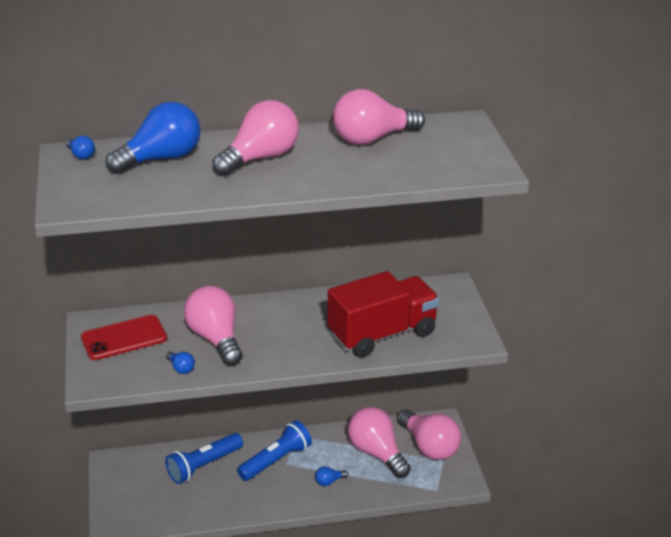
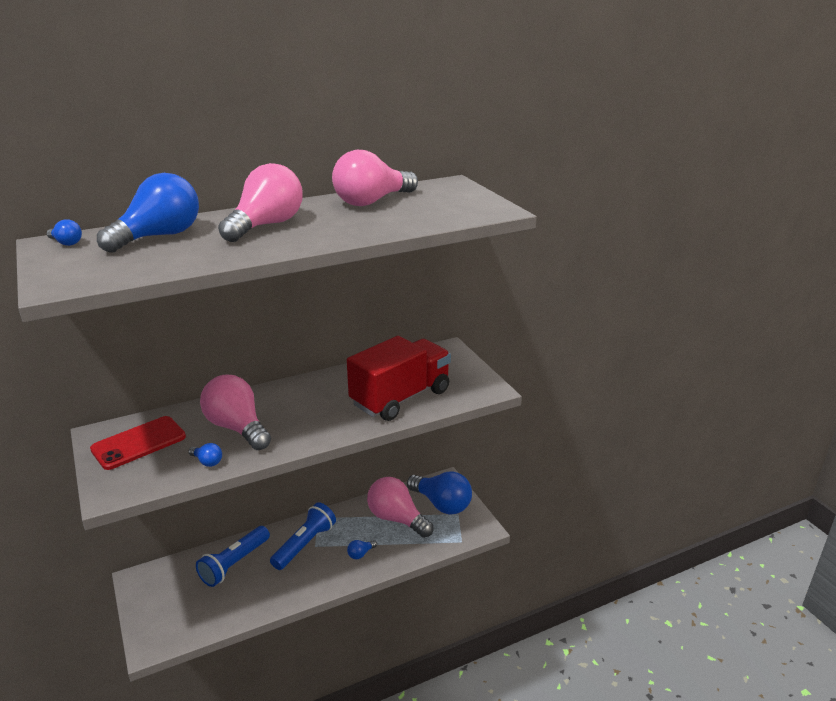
camera: 15 degrees left, 5 degrees down
pink light bulb [397,409,461,460] -> blue light bulb [407,472,472,514]

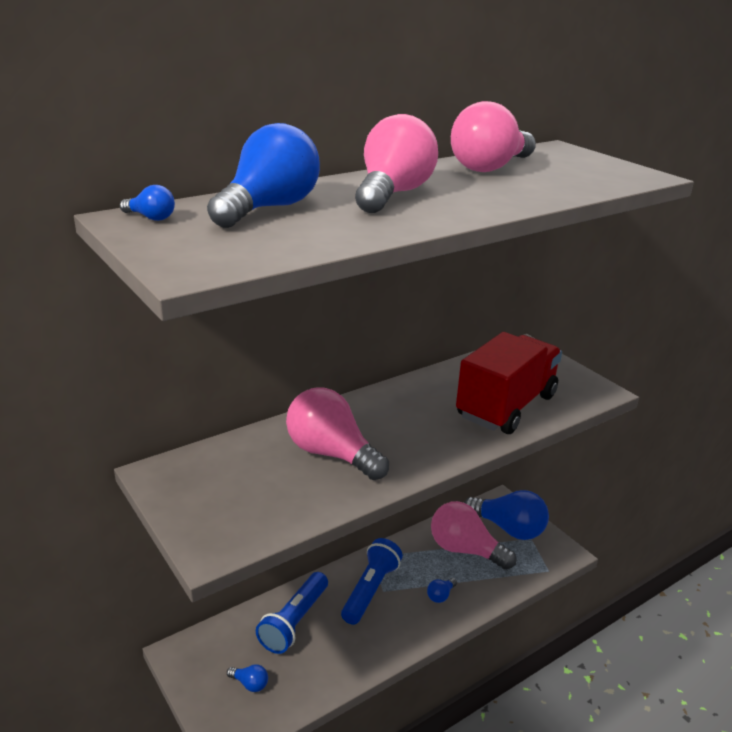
camera: 10 degrees left, 0 degrees up
red phone [90,416,186,470] -> none
blue light bulb [188,443,222,467] -> blue light bulb moved to [227,664,268,692]

